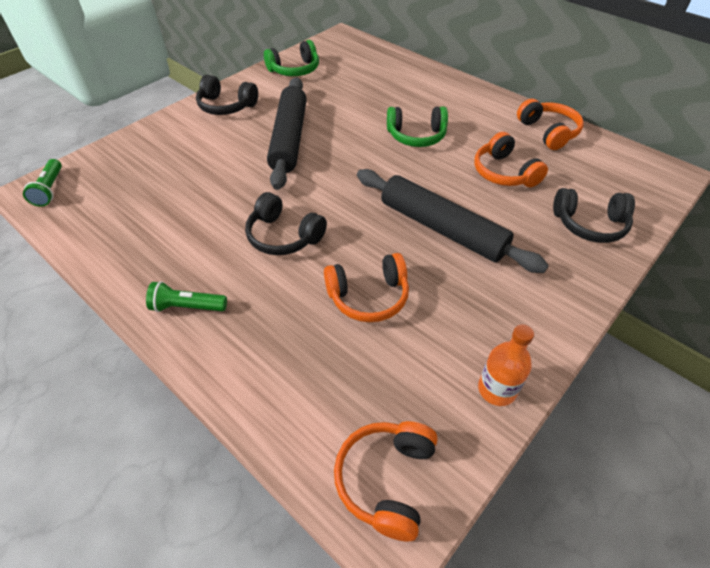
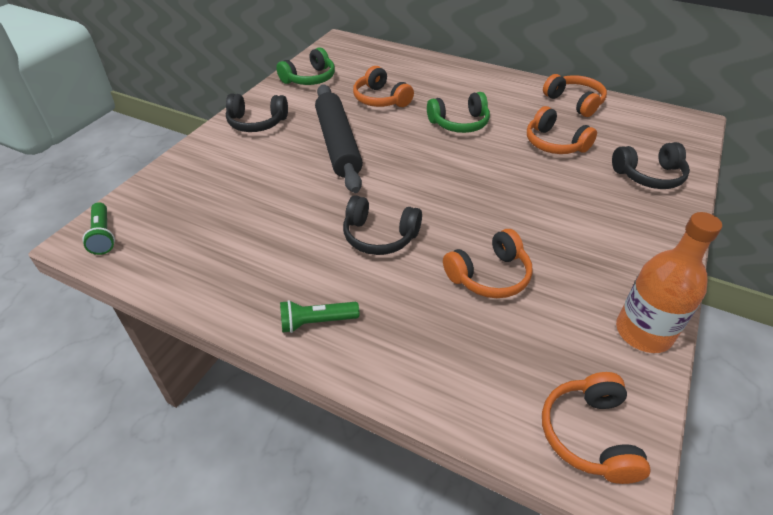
camera: 15 degrees left, 5 degrees down
black rolling pin [357,169,549,273] -> none
orange bottle [478,324,534,406] -> orange bottle [616,212,722,353], size x1.52
none -> orange headphones [353,66,414,107]

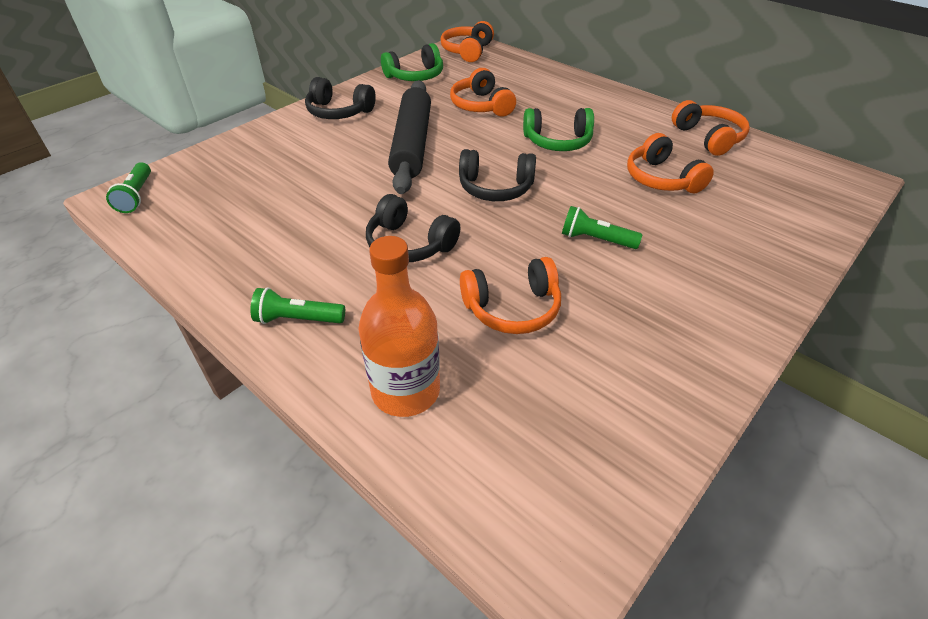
camera: 15 degrees right, 0 degrees up
orange headphones [542,372,651,484] -> orange headphones moved to [441,21,494,62]
black headphones [612,142,690,189] -> black headphones moved to [459,149,536,201]
orange bottle [616,212,722,353] -> orange bottle moved to [359,236,440,417]
none -> green flashlight [562,206,642,249]

